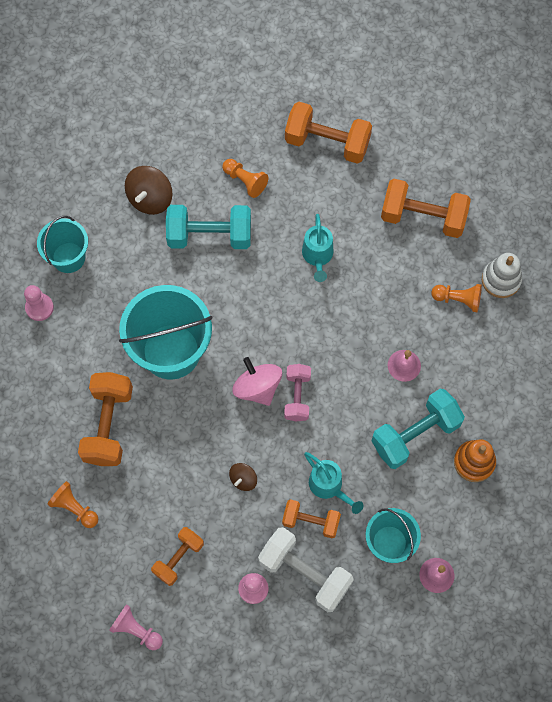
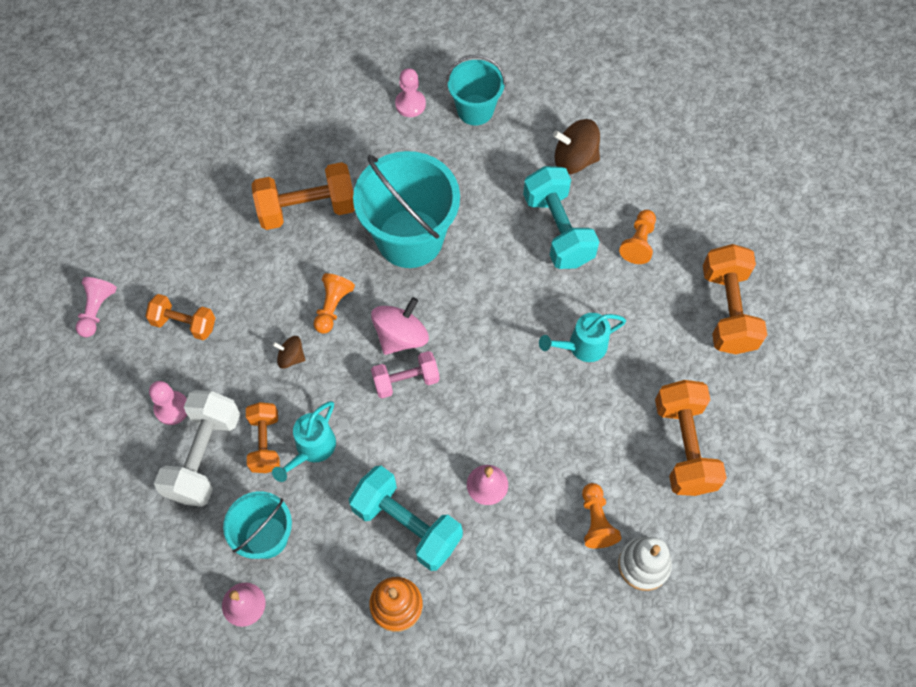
camera: 70 degrees right, 5 degrees down
orange pawn [47,481,98,528] -> orange pawn moved to [313,273,355,334]

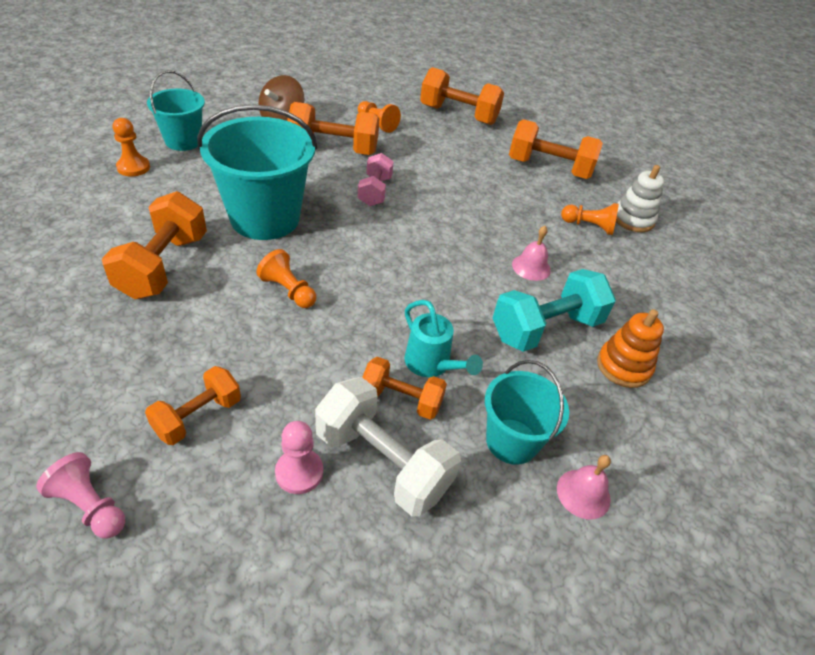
camera: 70 degrees left, 20 degrees down
brown spinning top [273,336,305,369] -> none
pink spinning top [371,297,429,355] -> none
pink dumbbell [371,351,439,398] -> pink dumbbell moved to [357,153,394,206]
pink pawn [395,68,426,117] -> orange pawn [113,118,150,177]
turquoise dumbbell [523,166,599,269] -> orange dumbbell [287,102,379,155]
turquoise watering can [539,313,626,362] -> none

